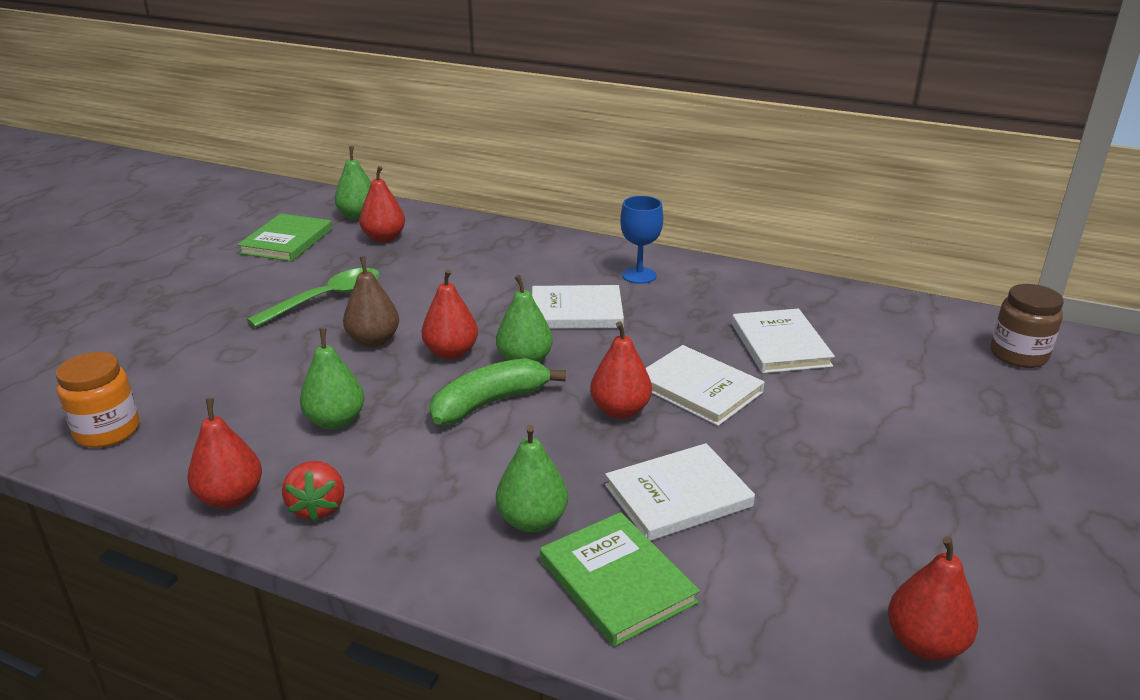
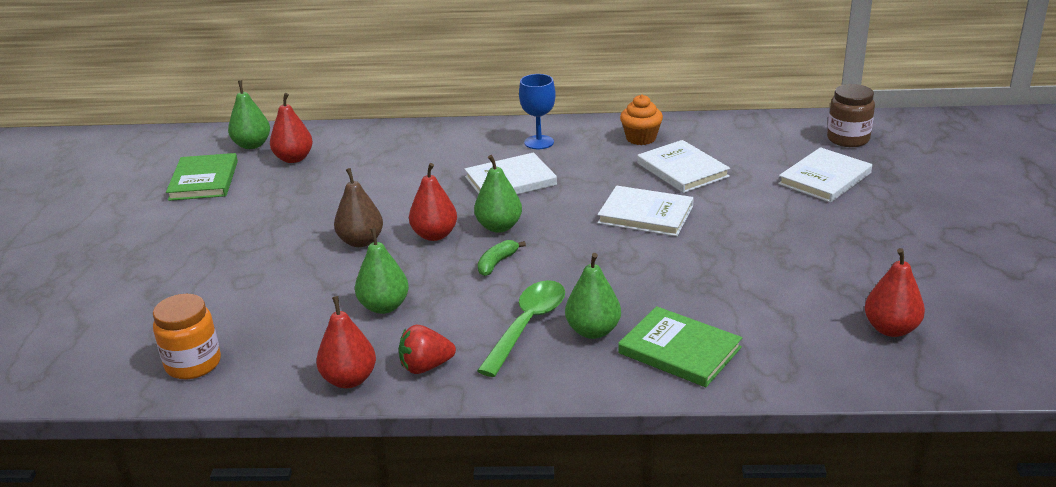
camera: 20 degrees left, 0 degrees up
green spoon [247,268,380,328] -> green spoon moved to [477,280,565,377]
red strawberry [282,461,344,522] -> red strawberry turned 105 degrees clockwise [399,325,456,374]
green banana [429,358,566,425] -> green banana [478,240,526,276], size x0.55
red pear [590,321,652,419] -> none
white book [605,443,755,541] -> white book moved to [778,147,872,203]
none -> orange cupcake [620,95,663,145]

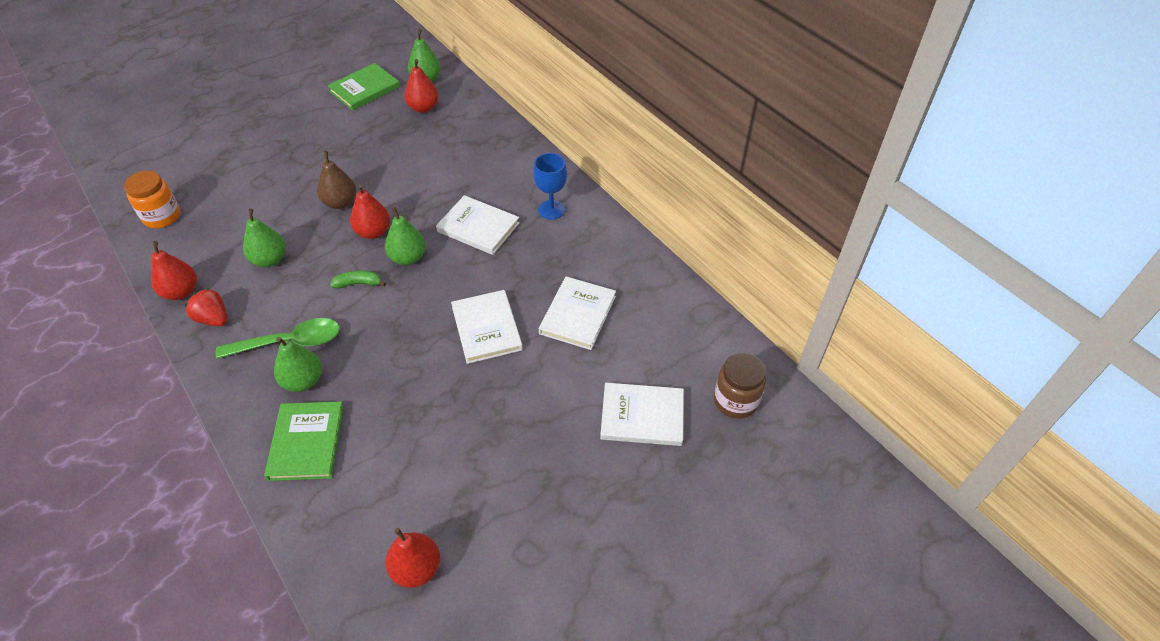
camera: 50 degrees right, 20 degrees up
orange cupcake [620,95,663,145] -> none

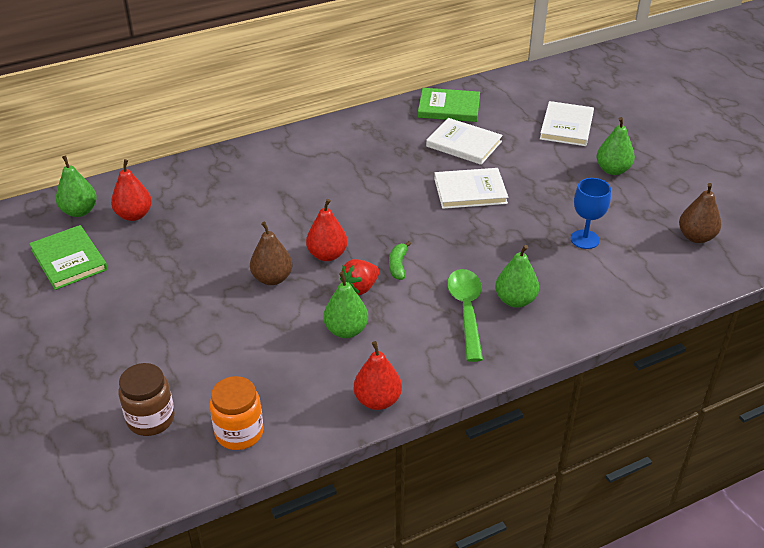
camera: 80 degrees left, 10 degrees down
red strawberry [185,288,227,326] -> red strawberry moved to [340,259,379,295]
green book [264,401,344,481] -> green book moved to [418,88,480,122]
green pear [385,207,426,265] -> green pear moved to [597,117,635,175]
red pear [385,528,440,588] -> brown pear [679,183,721,243]
white book [436,195,520,255] -> none
blue goblet [533,153,567,220] -> blue goblet moved to [570,178,611,249]
brown jar [714,353,766,419] -> brown jar moved to [118,363,175,436]

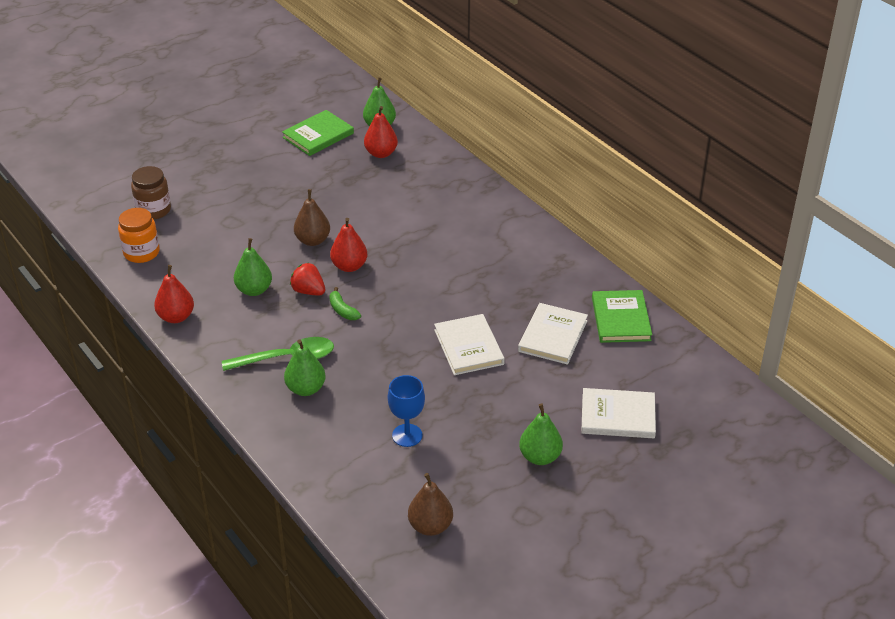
camera: 80 degrees right, 0 degrees up
green banana [389,241,411,280] -> green banana turned 120 degrees counterclockwise [329,287,361,320]

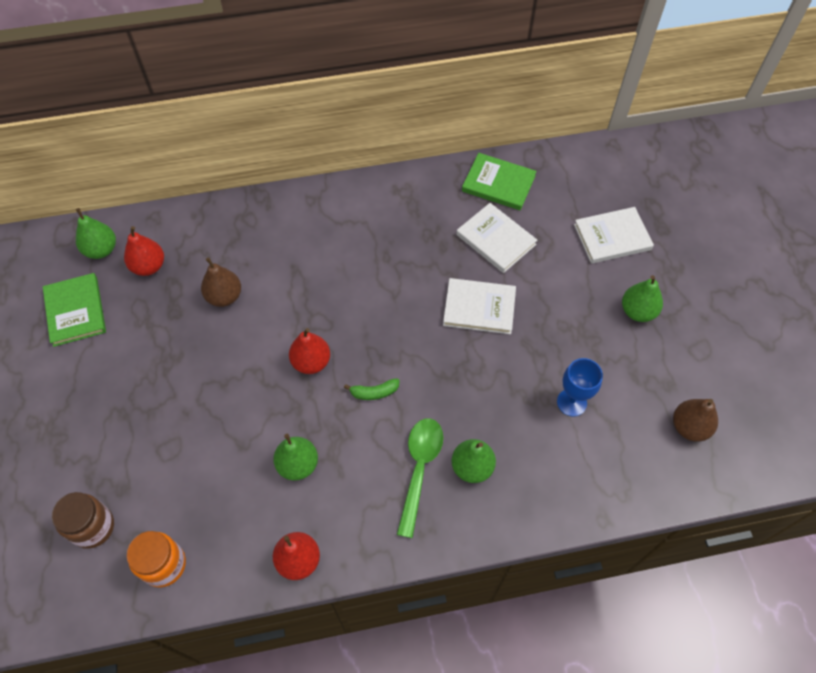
camera: 65 degrees left, 20 degrees up
red strawberry [290,263,325,295] -> none
brown pear [294,189,330,246] -> brown pear moved to [201,257,241,307]
white book [581,388,656,438] -> white book turned 45 degrees clockwise [574,207,654,264]

